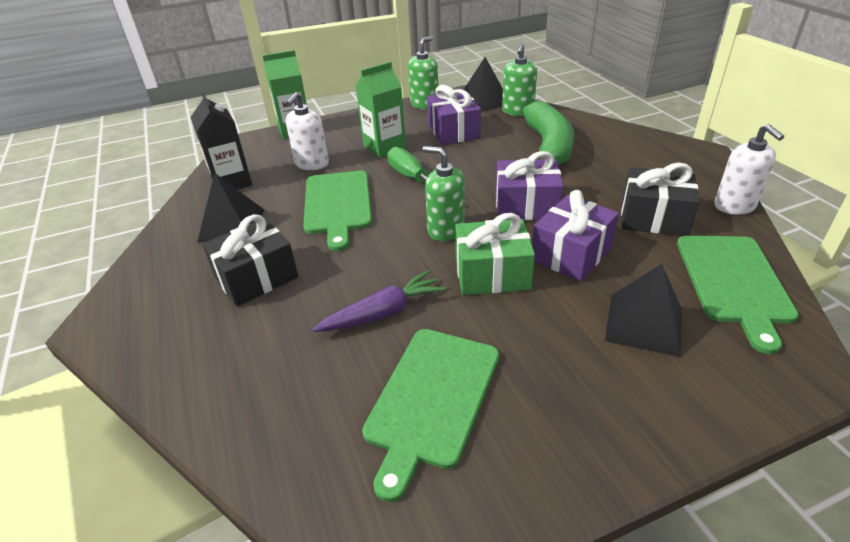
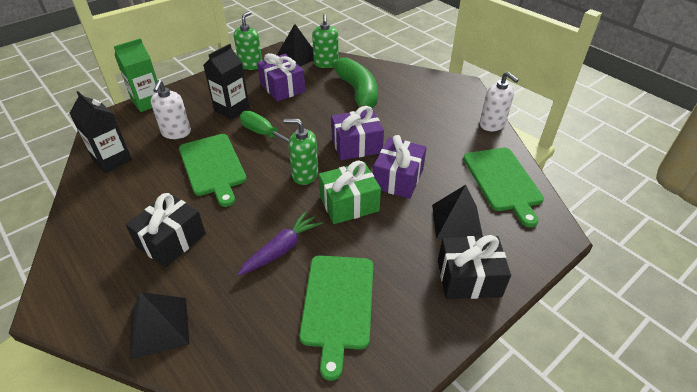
camera: 20 degrees left, 5 degrees up
black pyramid [197,173,264,242] -> black pyramid moved to [130,292,190,360]
green carton [355,62,406,158] -> black carton [203,44,250,120]
black gift [621,163,699,236] -> black gift moved to [438,235,511,299]

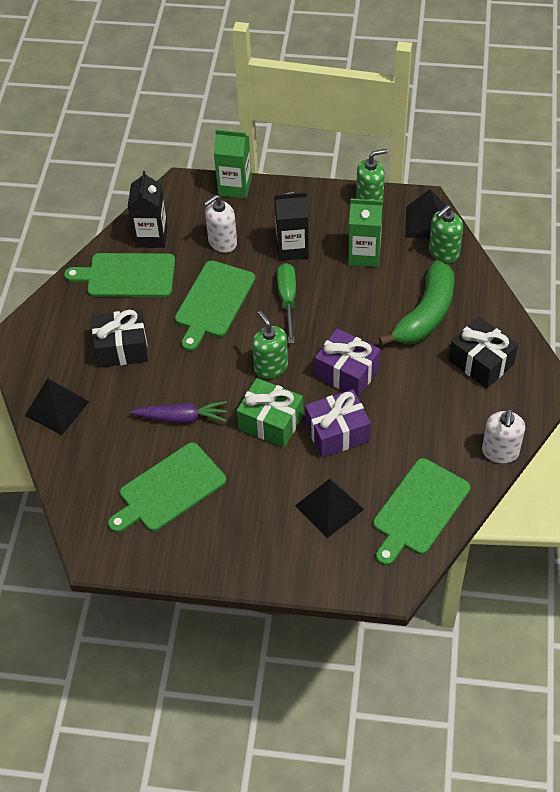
camera: 50 degrees right, 10 degrees up
purple gift [257,53,305,101] -> green carton [348,199,383,267]
black gift [438,235,511,299] -> black gift moved to [449,317,518,388]
none -> green cutting board [64,253,175,297]

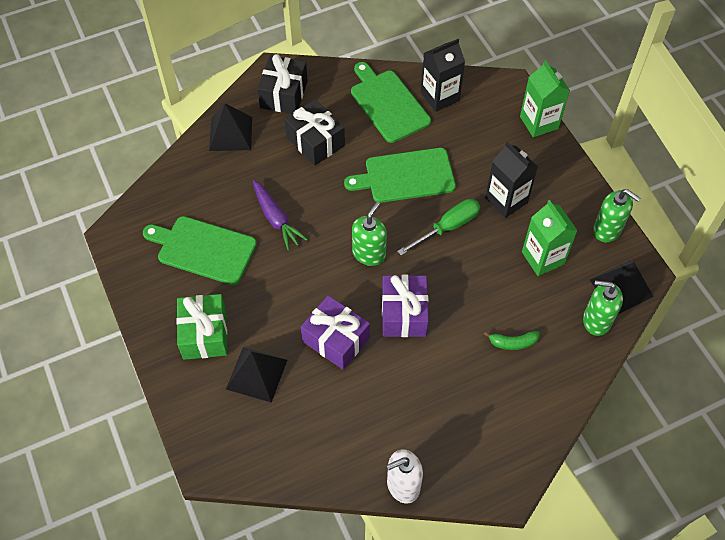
camera: 55 degrees right, 5 degrees up
white soap dispenser [204,195,237,253] -> none
green gift [237,378,304,447] -> green gift moved to [176,294,228,360]
green cutting board [373,458,471,565] -> none
green banana [379,260,454,346] -> green banana [484,331,540,350], size x0.43
black gift [449,317,518,388] -> black gift moved to [257,54,308,114]

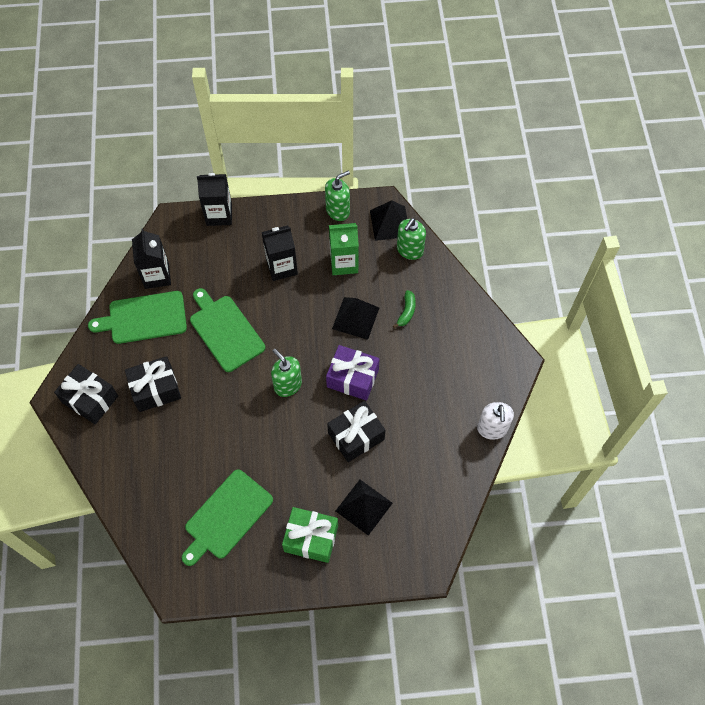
camera: 70 degrees left, 5 degrees up
black pyramid [209,104,252,151] -> black pyramid moved to [332,297,379,340]
purple carrot [253,180,308,251] -> none
purple gift [301,295,370,370] -> black gift [327,401,385,462]
green cutting board [344,148,456,203] -> green cutting board turned 135 degrees clockwise [190,288,265,372]
green screwdriver [397,199,480,255] -> none
green carton [520,60,570,137] -> black carton [197,173,232,226]

